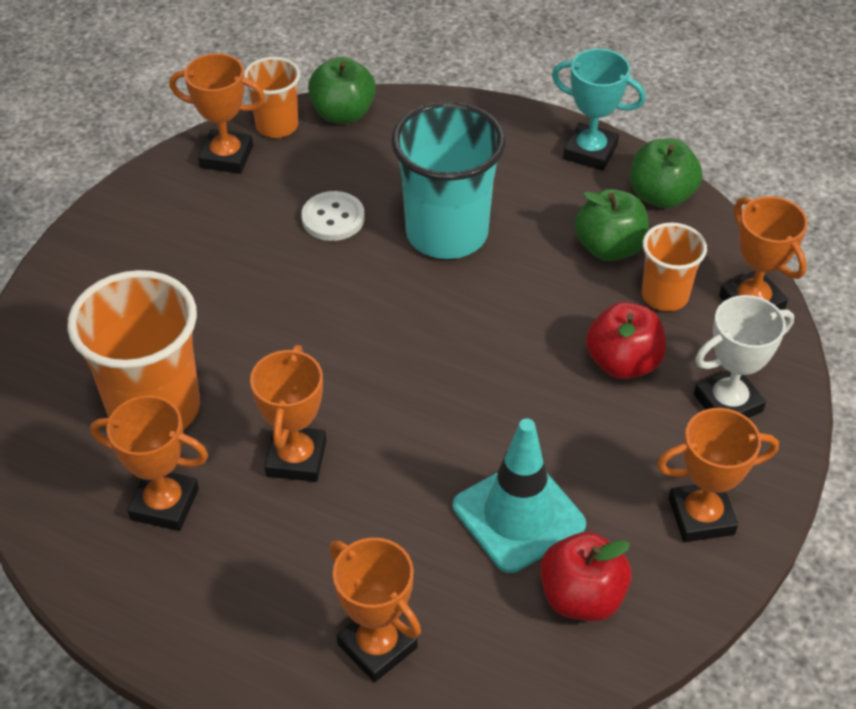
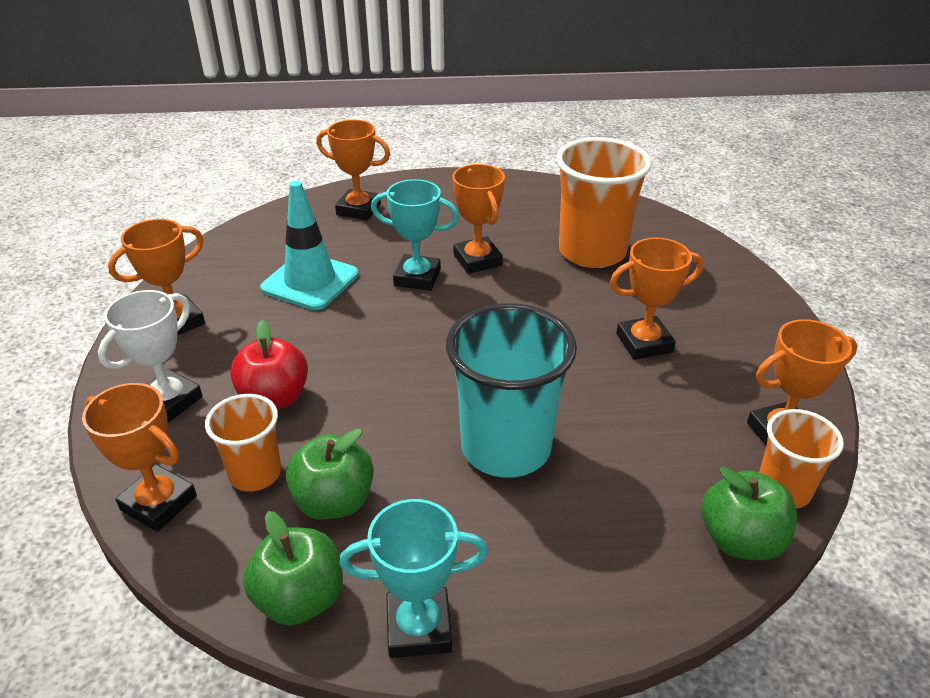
camera: 150 degrees right, 10 degrees down
orange trophy [90,395,208,531] -> orange trophy moved to [610,238,703,360]
white button [301,191,365,241] -> none
red apple [540,532,632,621] -> none
none -> turquoise trophy [371,179,459,291]

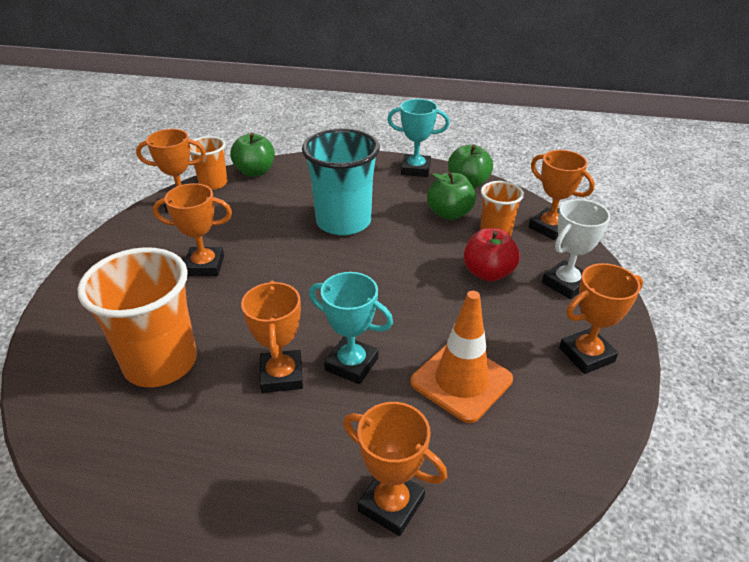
camera: 165 degrees left, 0 degrees up
turquoise traffic cone [260,181,358,310] -> orange traffic cone [410,291,513,423]

